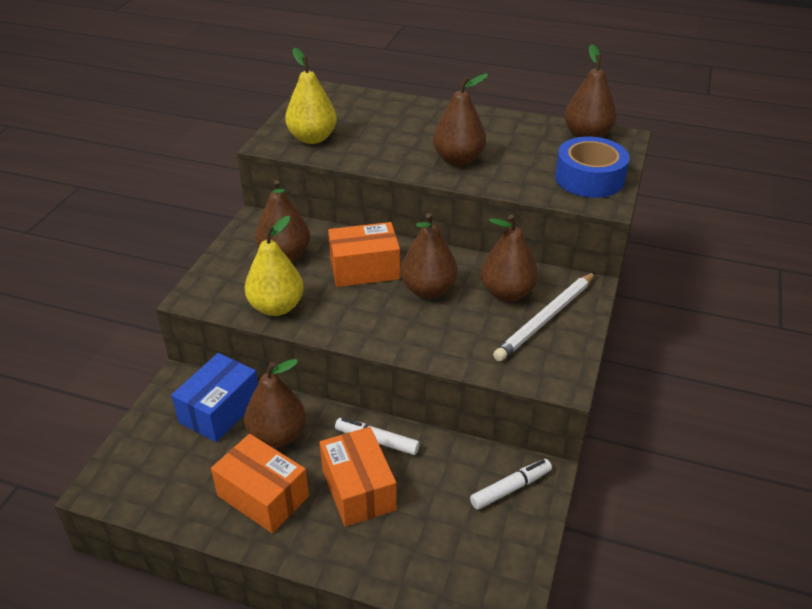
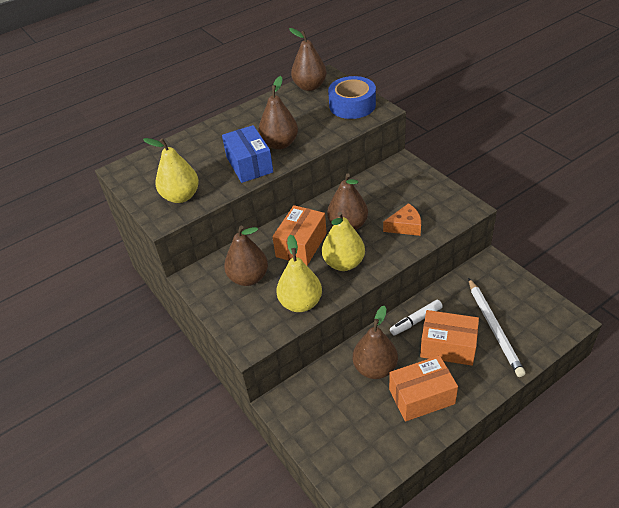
camera: 50 degrees left, 5 degrees up
blue box [171,353,258,442] -> blue box moved to [222,125,273,183]
white marker [470,459,552,510] -> none
brown pear [481,215,538,302] -> none
white pencil [493,272,595,361] -> white pencil moved to [468,278,525,377]
none -> yellow pear [322,212,365,271]
none -> orange cheese [383,203,421,236]

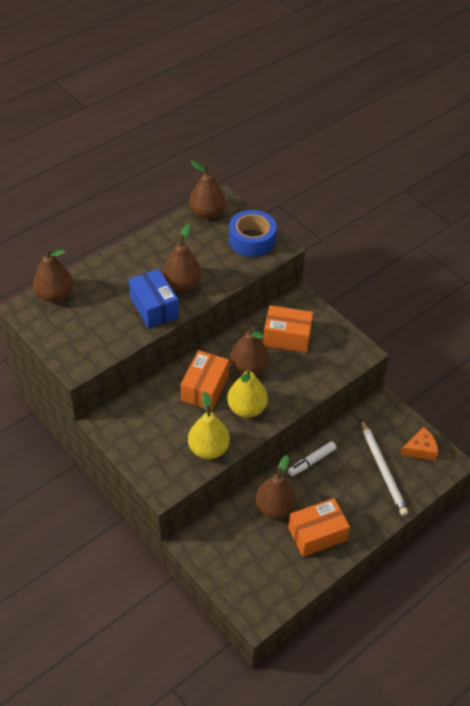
camera: 10 degrees left, 5 degrees up
yellow pear [143,138,199,203] -> none
brown pear [224,225,268,286] -> brown pear moved to [33,248,73,302]
orange cheese [383,203,421,236] -> orange cheese moved to [400,427,438,460]
orange box [420,310,479,366] -> orange box moved to [263,305,313,353]

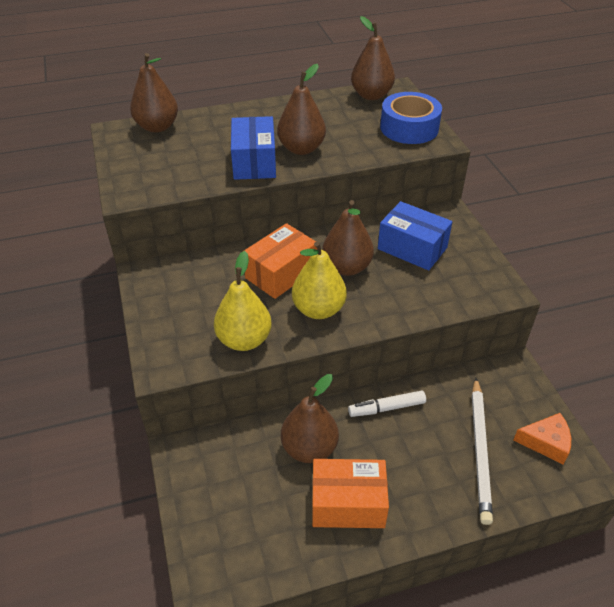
camera: 25 degrees right, 5 degrees down
orange box [263,305,313,353] -> blue box [378,201,452,271]

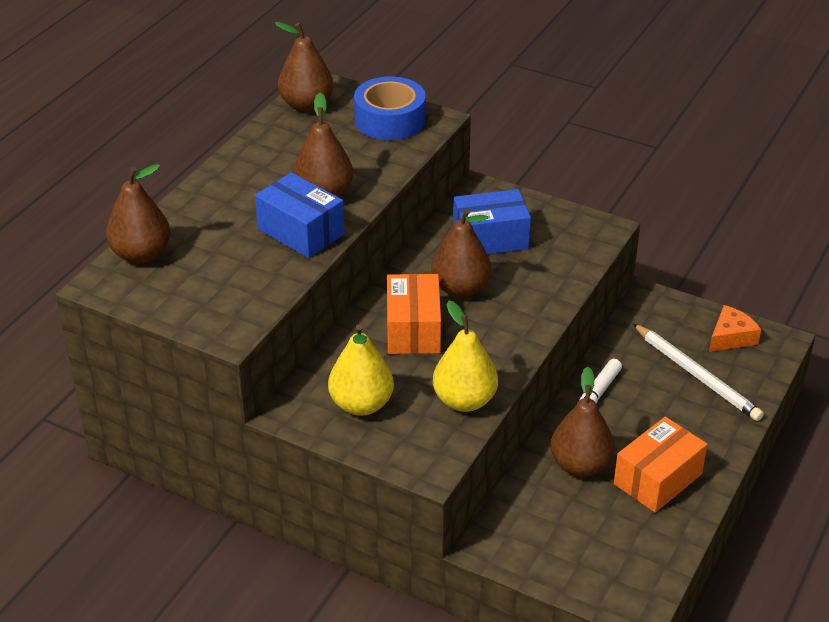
camera: 45 degrees left, 5 degrees down
yellow pear [292,241,347,319] -> yellow pear moved to [328,324,394,416]

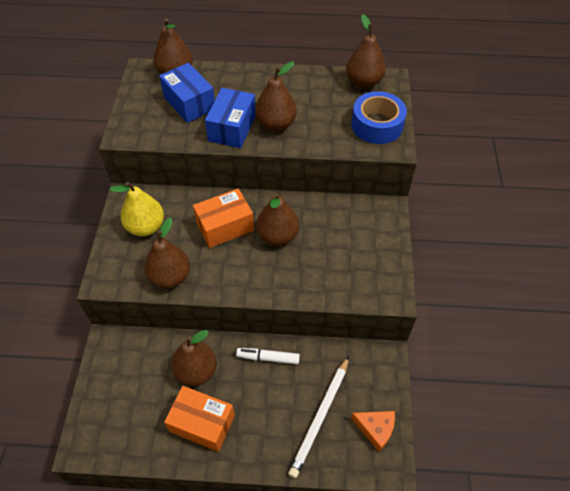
camera: 65 degrees right, 15 degrees up
yellow pear [433,300,498,412] -> brown pear [144,218,190,288]
blue box [453,189,531,254] -> blue box moved to [159,63,215,123]

